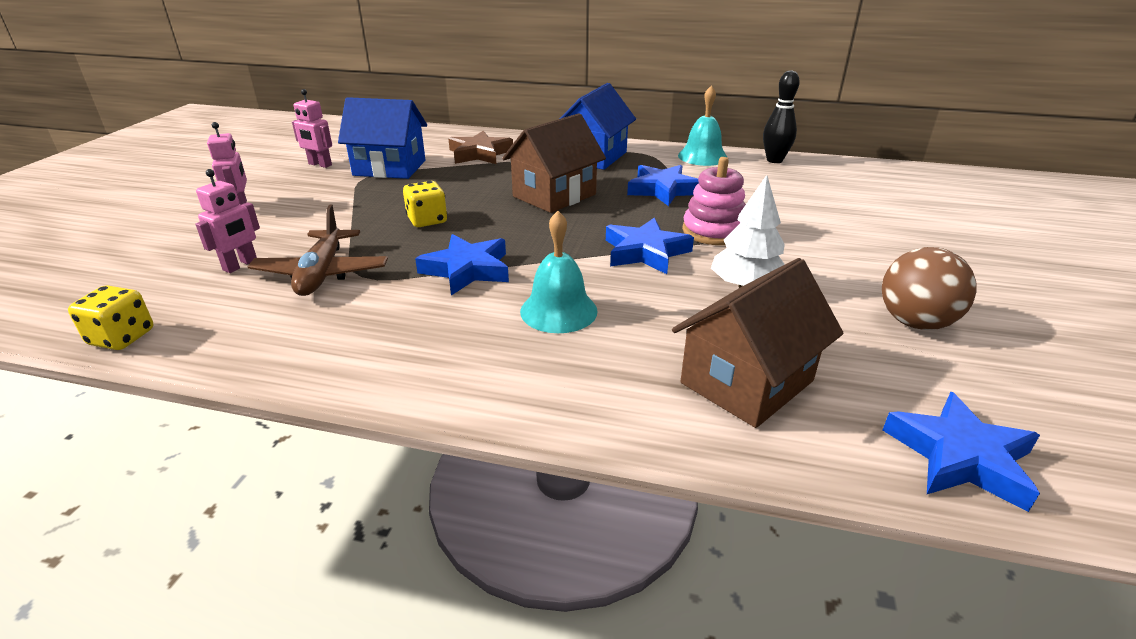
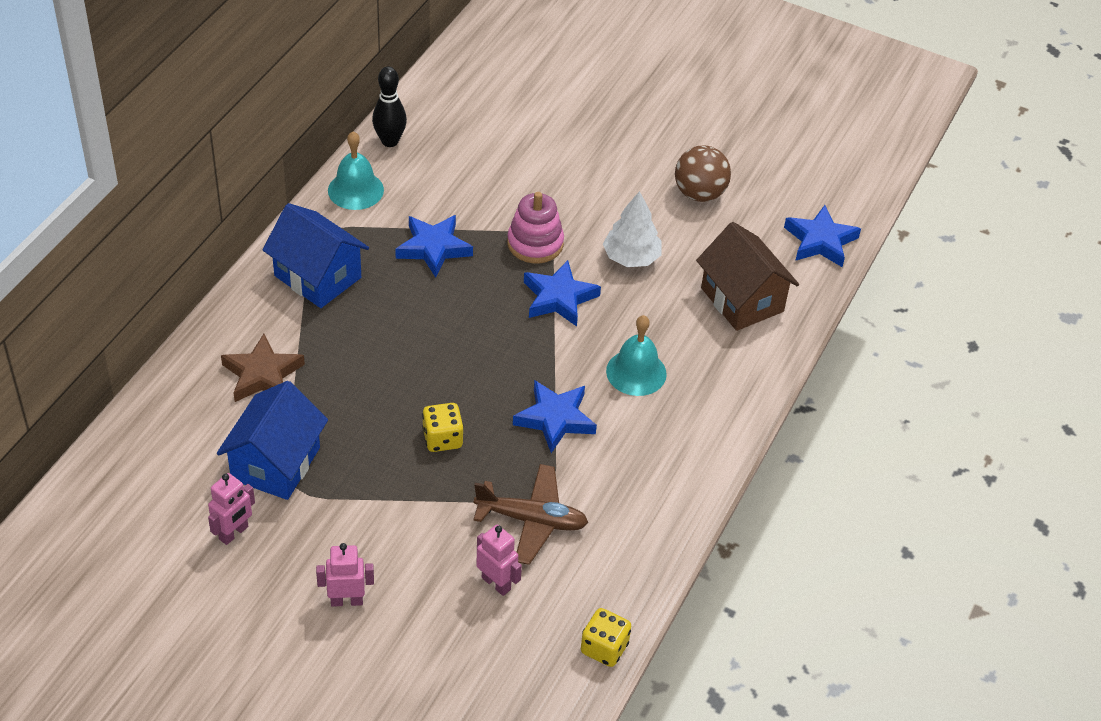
camera: 80 degrees left, 15 degrees up
brown house [502,113,606,213] -> none

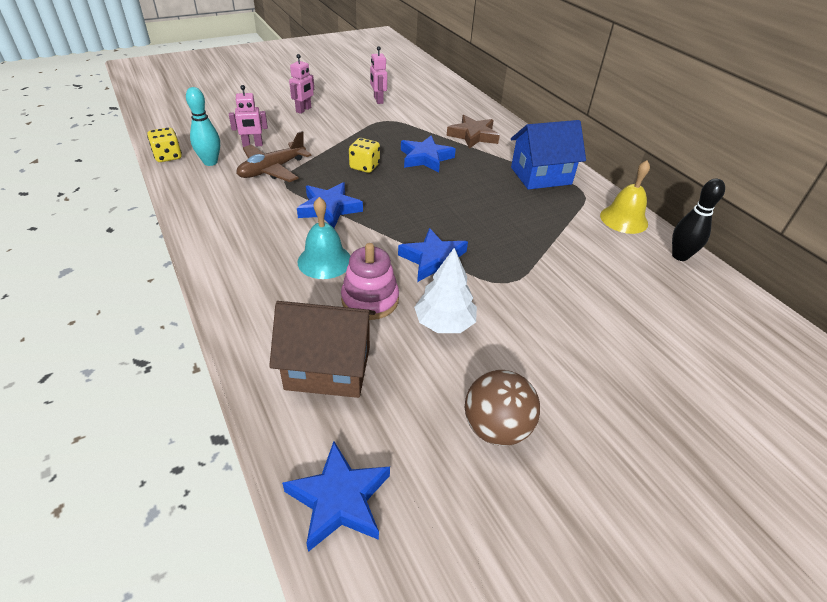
camera: 125 degrees right, 5 degrees down
blue house [217,381,328,500] -> none
turquoise bell [328,131,384,210] -> yellow bell [600,160,650,234]
blue star [395,215,473,277] -> blue star moved to [401,135,456,173]
pink stacking toy [507,192,564,263] -> pink stacking toy moved to [341,243,399,320]
none -> turquoise bowling pin [186,87,220,166]

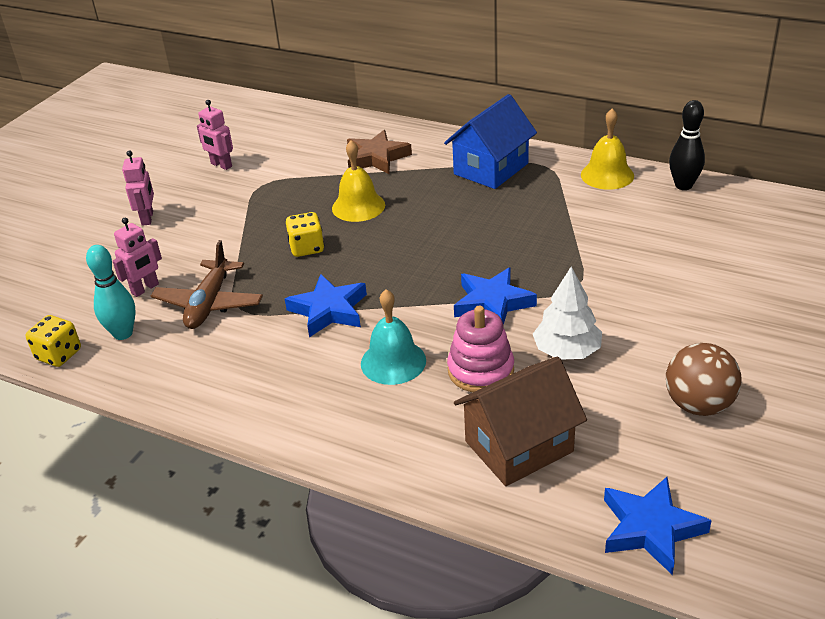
camera: 30 degrees left, 5 degrees down
blue star [401,135,456,173] -> yellow bell [332,140,385,222]

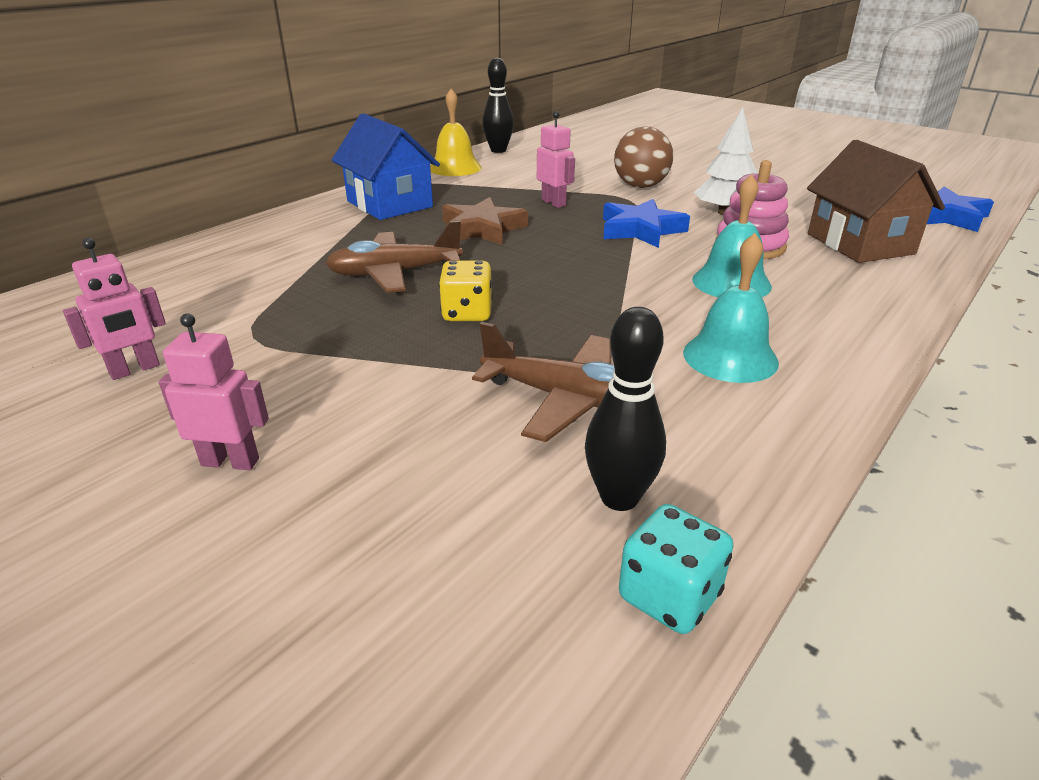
camera: 80 degrees left, 5 degrees down
yellow dice [25,315,81,367] -> turquoise dice [619,504,734,634]
turquoise bowling pin [86,245,136,340] -> black bowling pin [585,307,666,511]
pink robot [113,218,162,297] -> pink robot moved to [537,111,575,208]
blue star [285,274,367,337] -> none
yellow bell [332,140,385,222] -> brown plane [325,221,463,293]
brown star [347,130,412,174] -> brown star moved to [442,197,528,245]
brown ball [666,343,742,416] -> brown ball moved to [614,126,673,188]
none -> turquoise bell [683,233,779,383]

